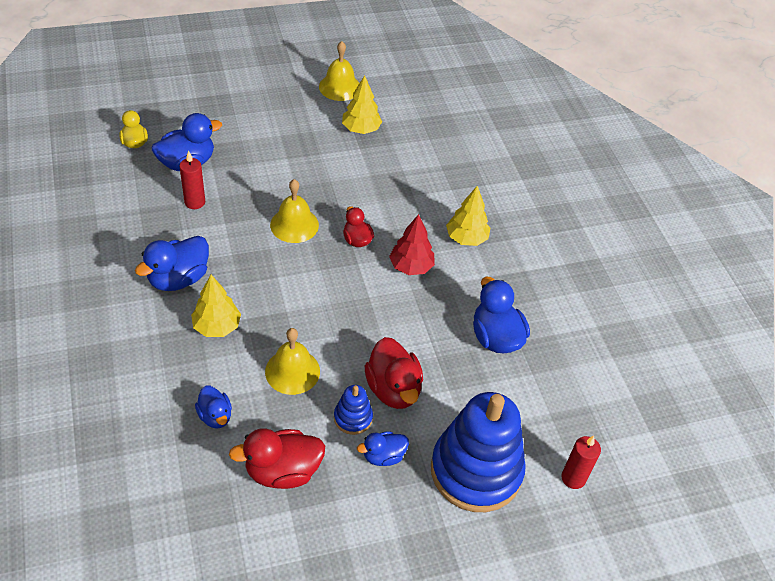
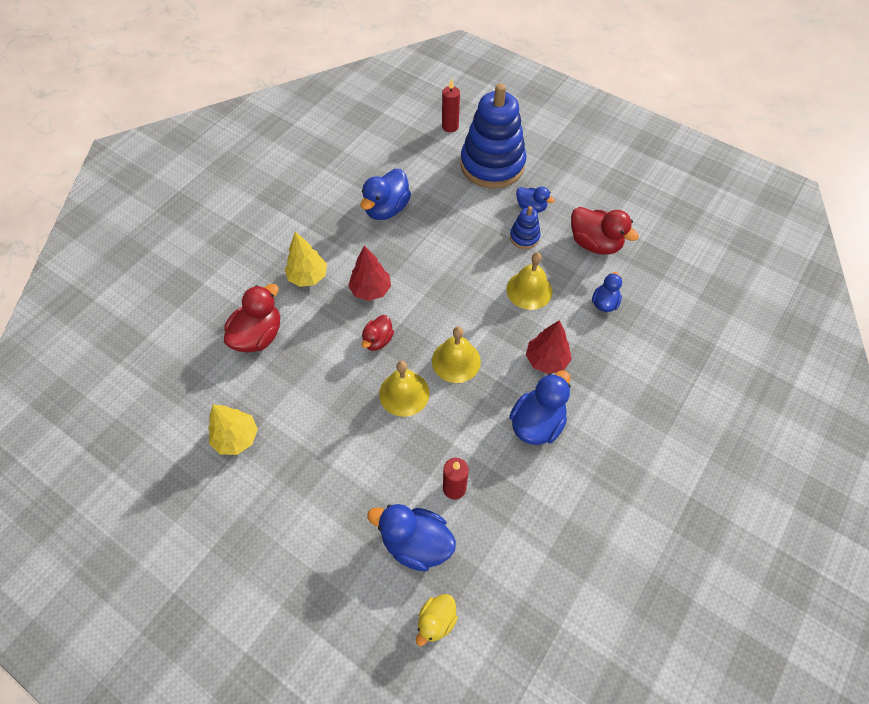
camera: 125 degrees left, 10 degrees up
blue duck [135,236,209,291] -> blue duck turned 60 degrees counterclockwise [509,370,571,445]
yellow tree [191,275,241,337] -> red tree [526,320,572,374]
yellow bell [319,41,359,101] -> yellow bell moved to [432,327,481,383]
red duck [365,337,423,409] -> red duck moved to [224,284,280,352]

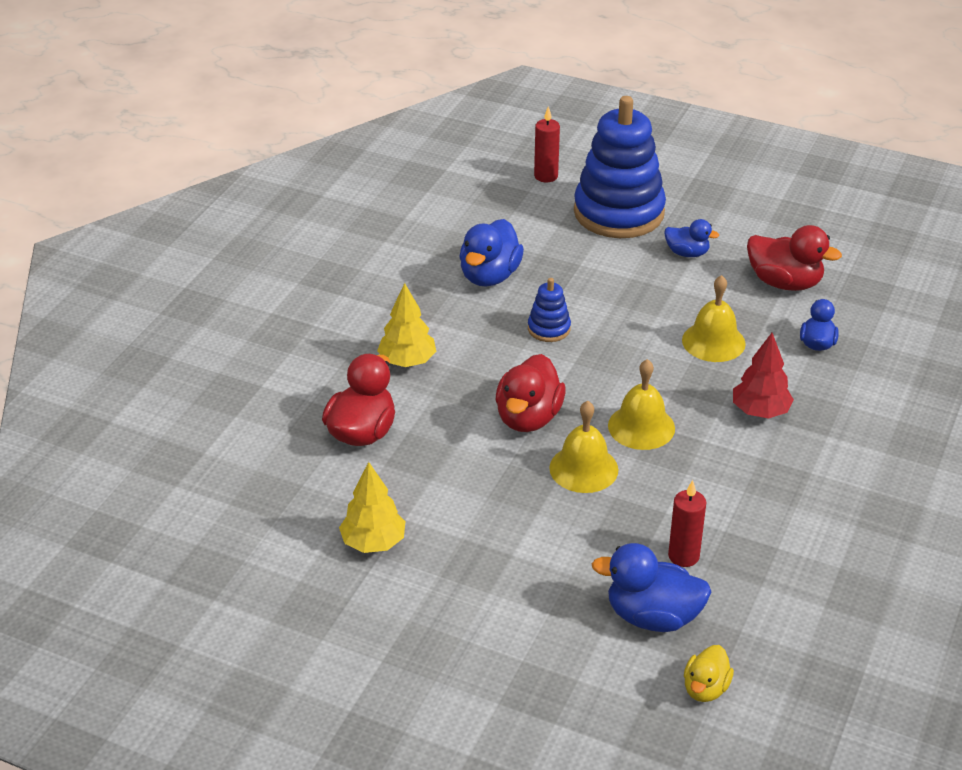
camera: 10 degrees left, 20 degrees down
red tree [348,246,391,301] -> none
red duck [362,315,394,351] -> red duck [496,354,565,432], size x1.69
blue duck [509,370,571,445] -> none
blue stacking toy [510,206,541,249] -> blue stacking toy moved to [528,278,571,342]

